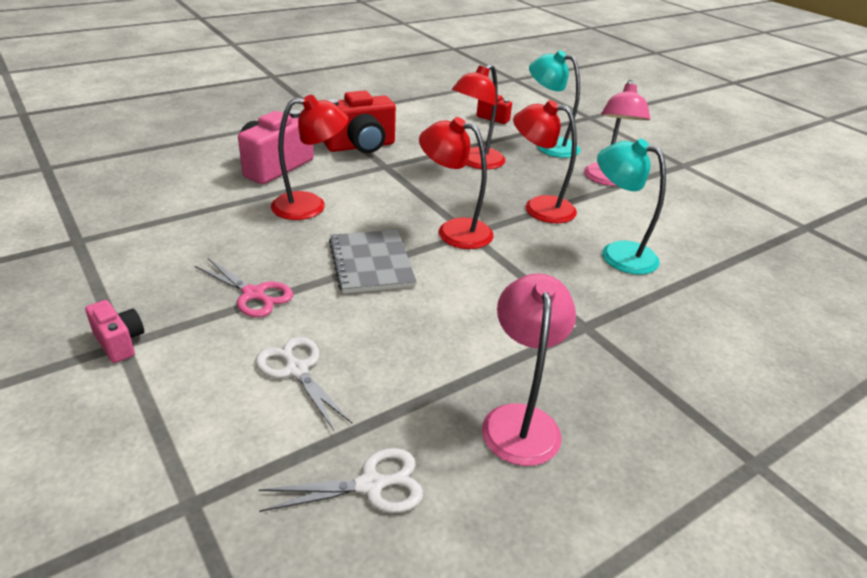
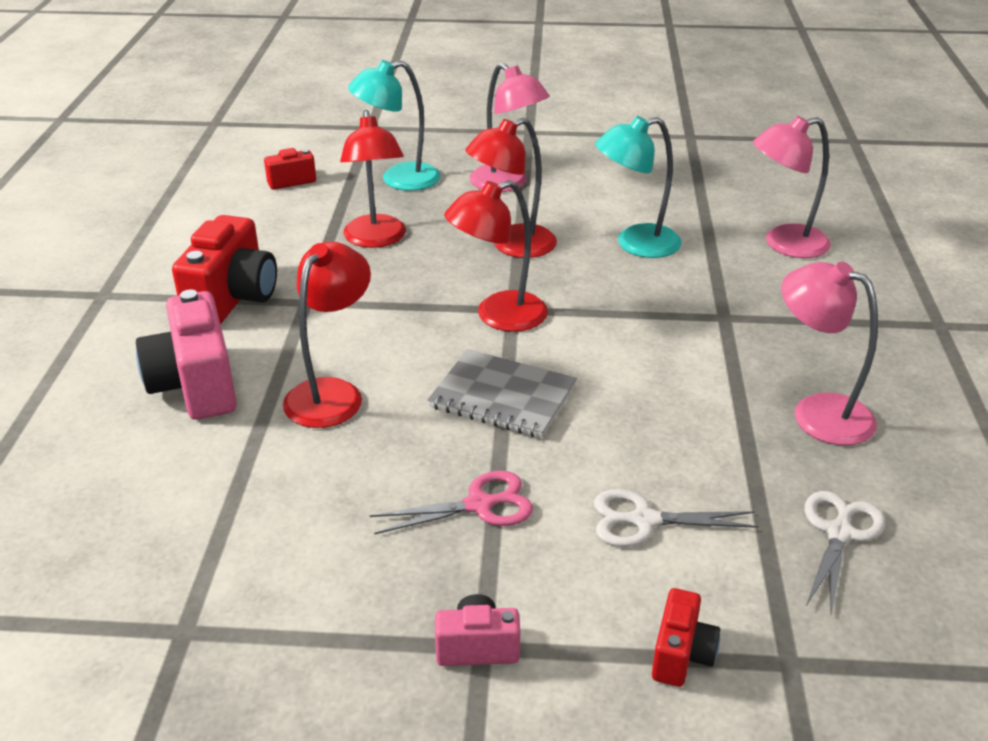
camera: 50 degrees left, 0 degrees up
none -> red camera [652,588,720,687]
none -> pink lamp [753,116,831,258]

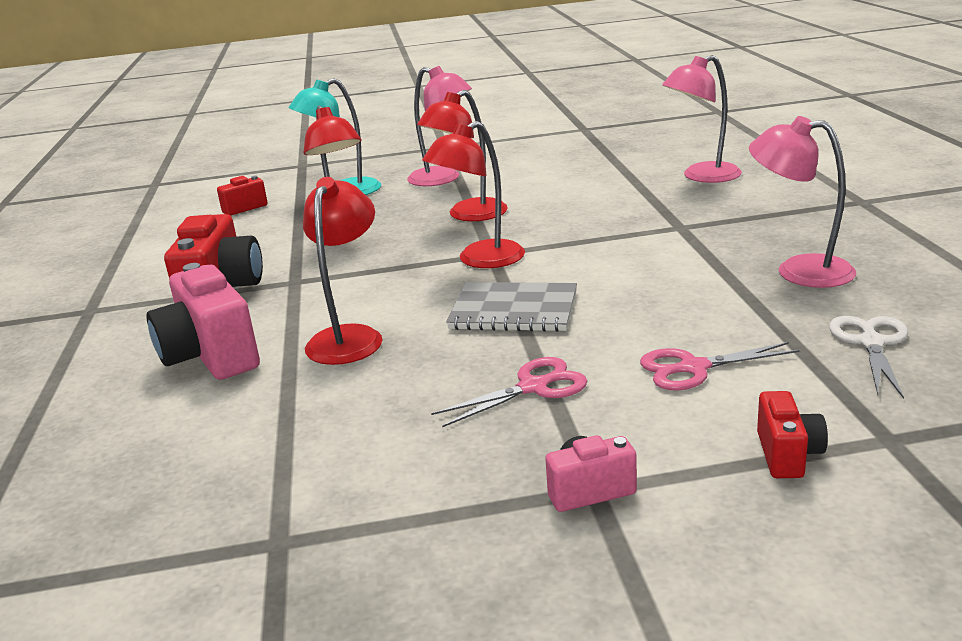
camera: 10 degrees left, 10 degrees down
white scissors [594,489,759,547] -> pink scissors [640,342,800,390]
turquoise lamp [595,116,682,258] -> none

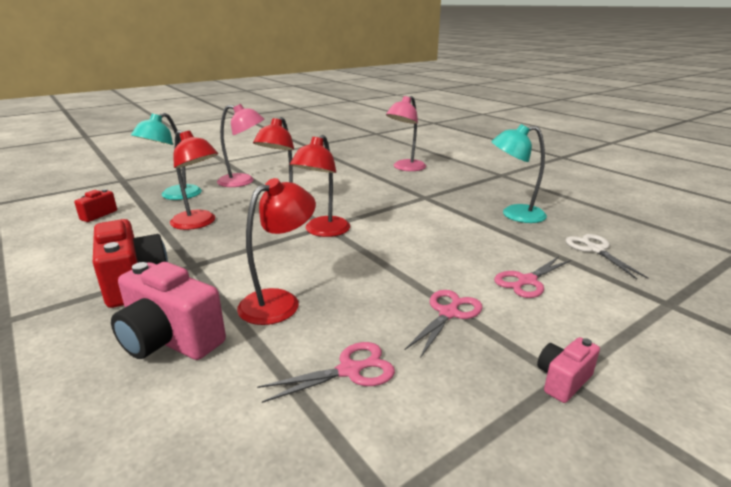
camera: 30 degrees left, 0 degrees up
red lamp [303,177,383,365] -> red lamp turned 60 degrees clockwise [237,178,316,325]
grey notebook [446,282,577,332] -> none
pink lamp [749,116,856,288] -> turquoise lamp [491,124,547,223]
red camera [757,391,828,478] -> none
none -> pink scissors [257,342,395,403]

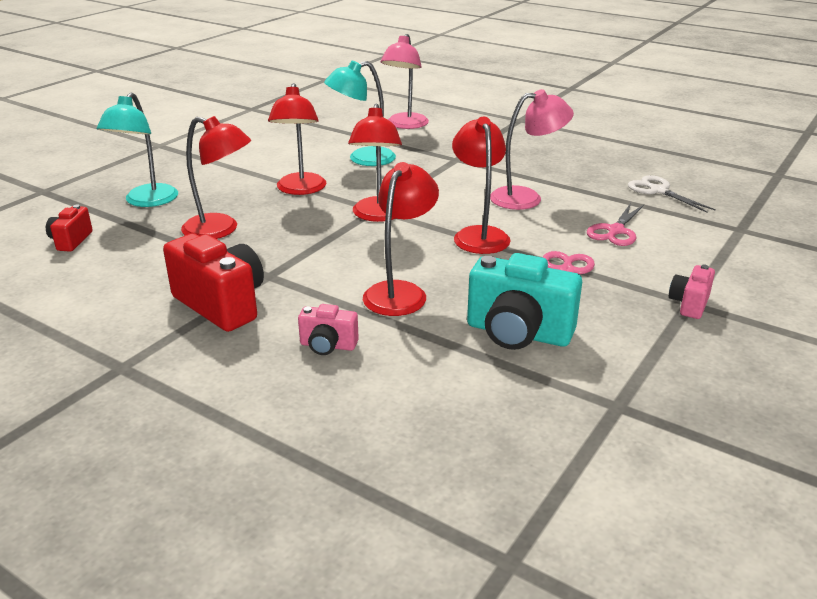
camera: 20 degrees left, 5 degrees up
pink camera [111,262,226,360] -> pink camera [298,304,359,355], size x0.53
pink lamp [217,104,264,187] -> pink lamp moved to [490,89,574,210]
pink scissors [257,342,395,403] -> turquoise camera [467,253,582,350]
turquoise lamp [491,124,547,223] -> turquoise lamp moved to [324,60,396,166]
none -> red lamp [452,117,510,254]

